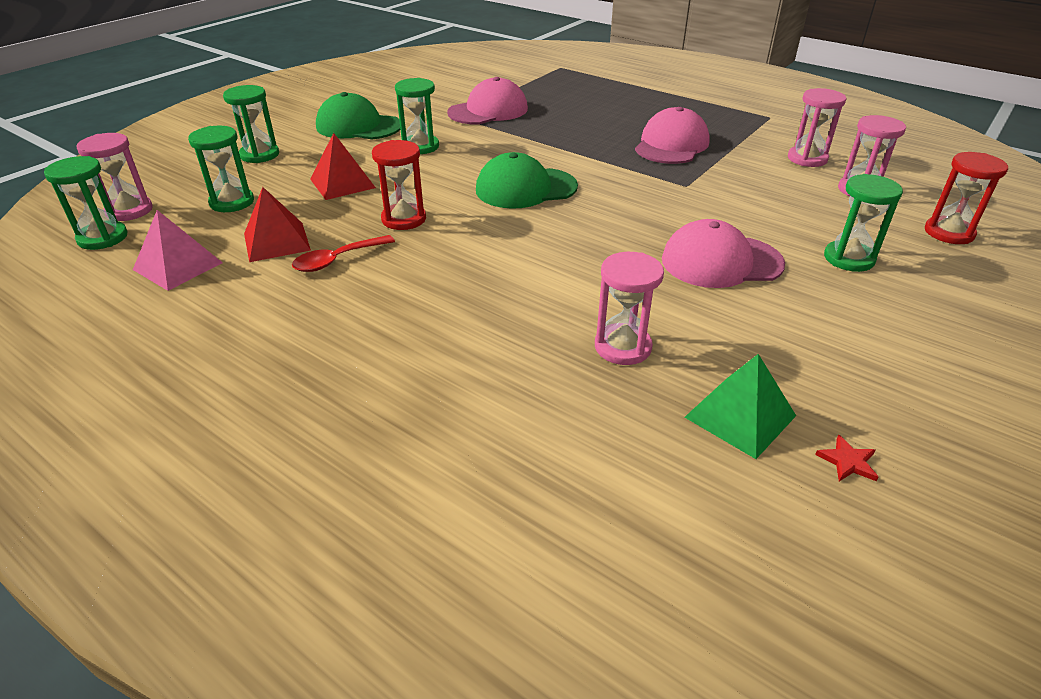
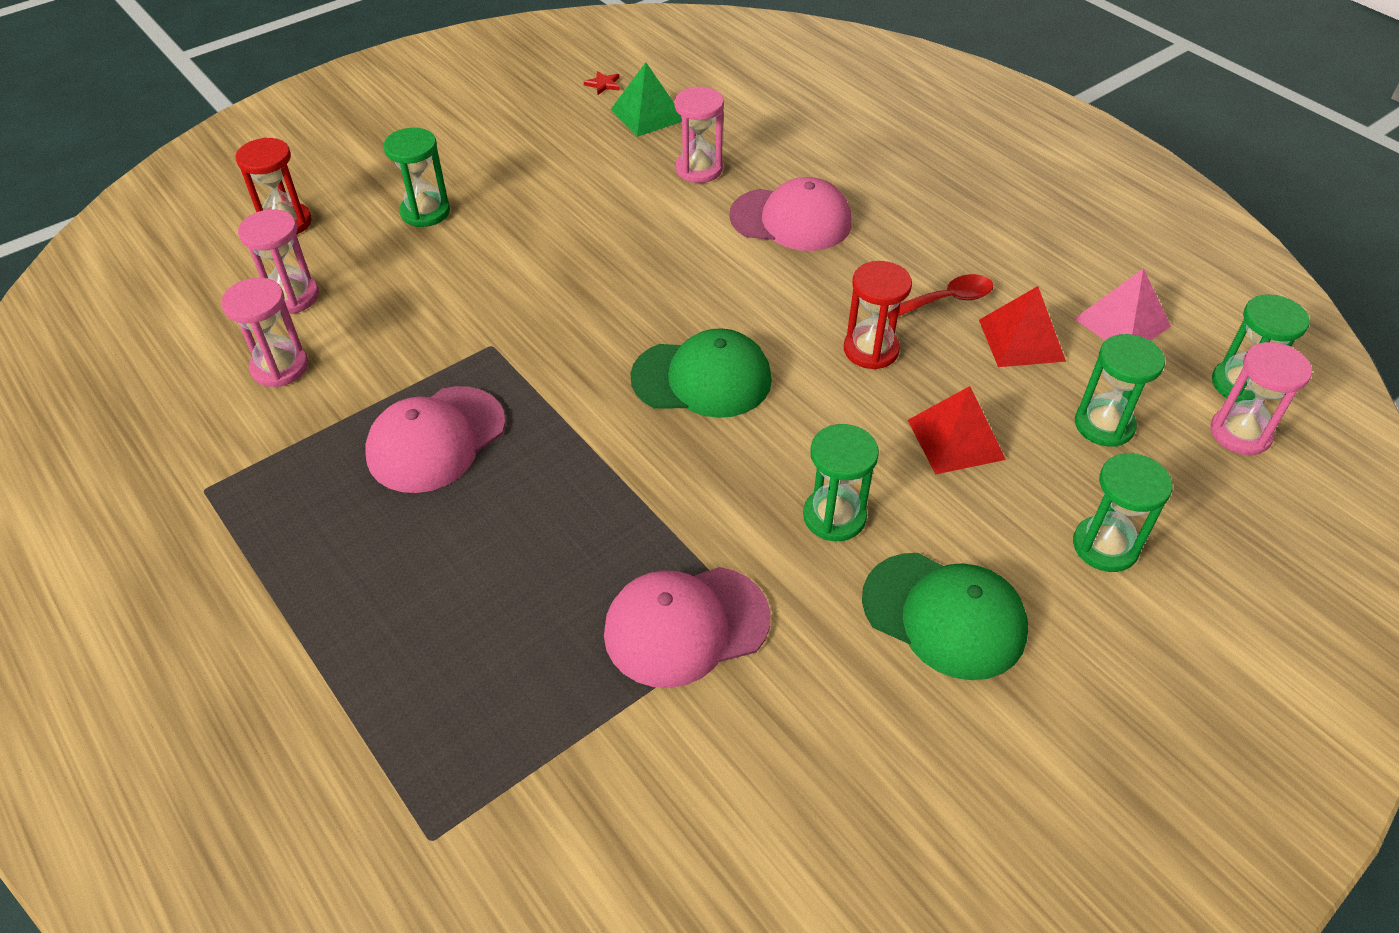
camera: 165 degrees left, 10 degrees up
pink cap [662,219,785,288] -> pink cap moved to [729,177,852,251]

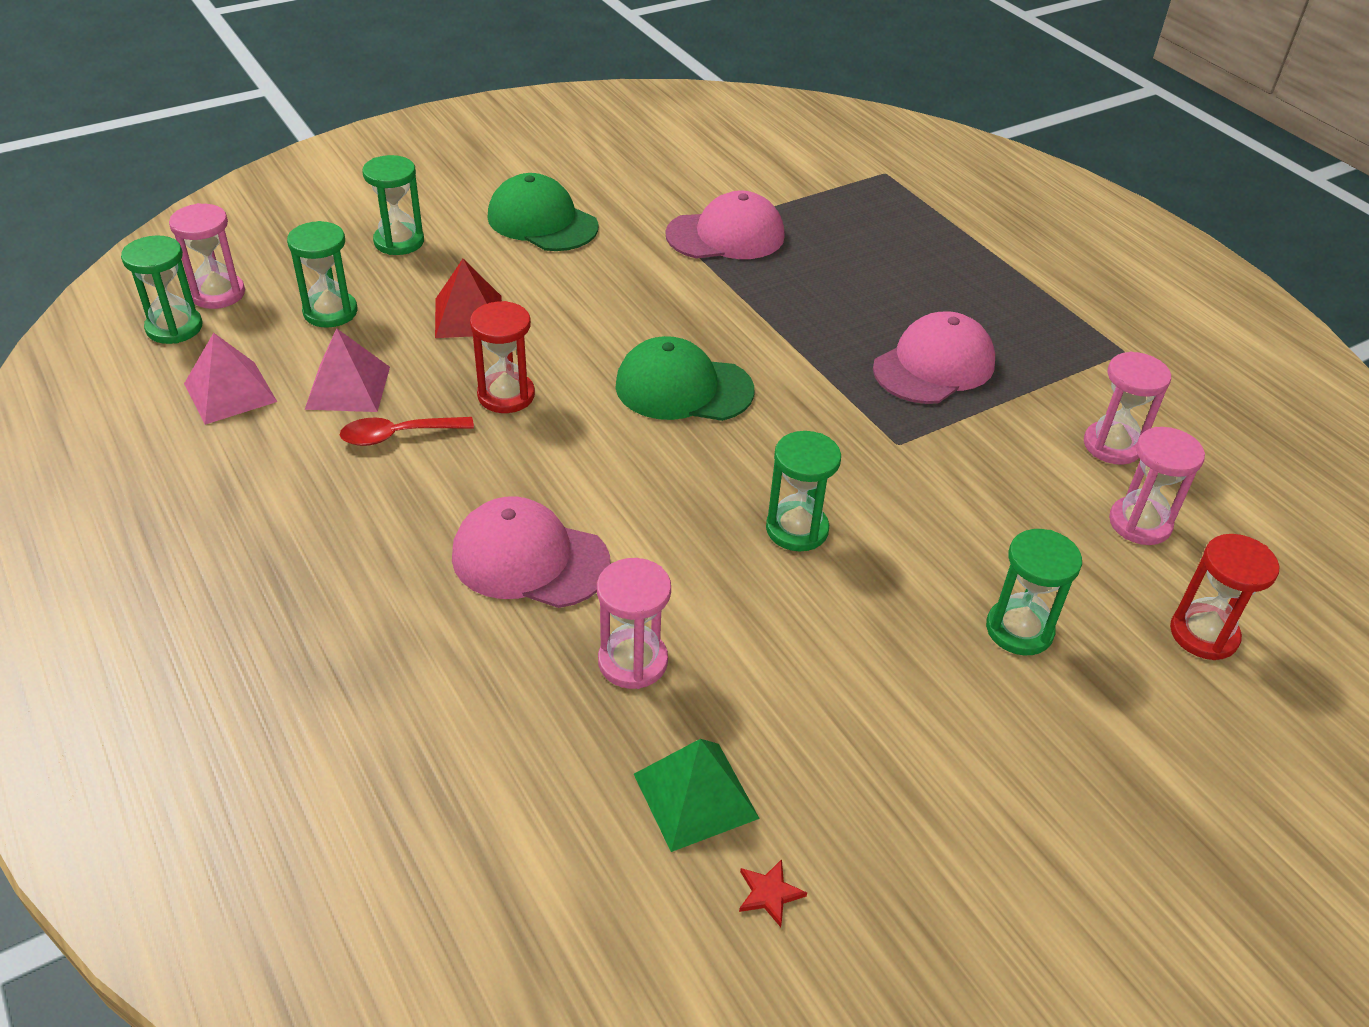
camera: 175 degrees left, 5 degrees down
green hourglass [803,424,879,541] -> green hourglass moved to [766,431,841,551]
red pyramid [979,286,1066,367] -> pink pyramid [304,328,390,412]

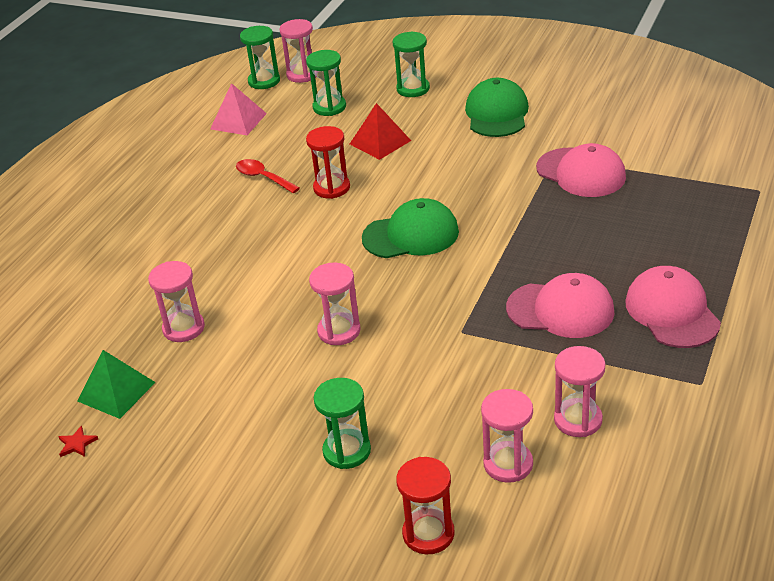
camera: 60 degrees right, 5 degrees down
pink pyramid [304,328,390,412] -> none
pink cap [452,496,610,608] -> pink cap moved to [625,266,721,348]
green cap [615,336,754,421] -> green cap turned 105 degrees clockwise [362,198,459,258]
green hourglass [766,431,841,551] -> pink hourglass [309,263,361,345]

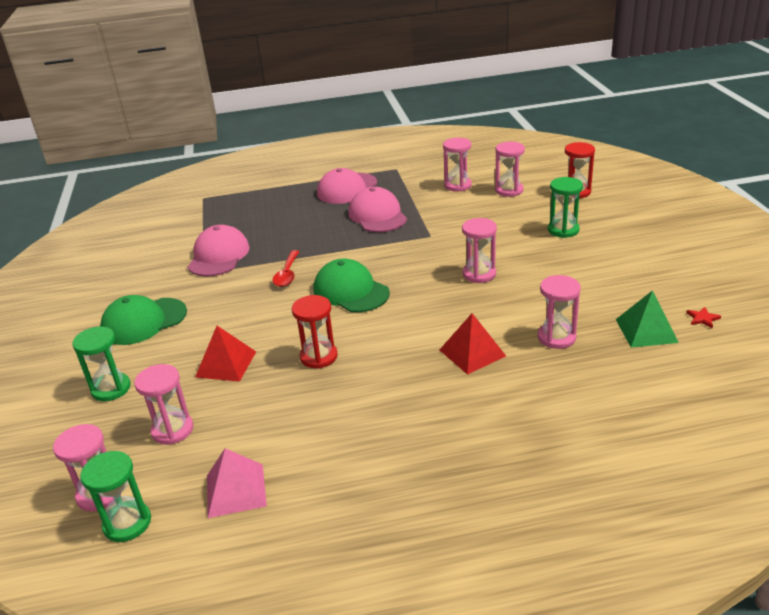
camera: 125 degrees left, 5 degrees down
red spoon [236,159,300,193] -> red spoon moved to [272,250,299,287]
green hourglass [306,50,346,116] -> pink hourglass [134,364,193,445]
none -> red pyramid [440,313,506,375]

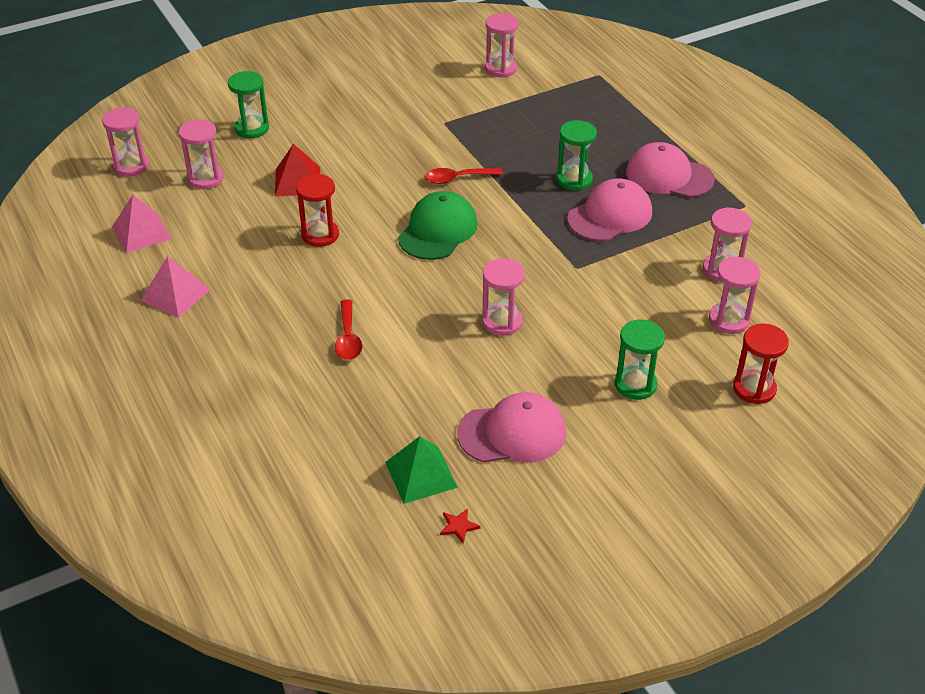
camera: 70 degrees right, 10 degrees up
green hourglass [80,451,151,542] -> green hourglass moved to [557,120,597,190]
green cap [100,295,187,345] -> none
pink cap [188,225,250,277] -> pink cap moved to [457,392,566,463]
red pyramid [440,313,506,375] -> red spoon [335,300,362,360]
pink hourglass [538,275,581,349] -> pink hourglass moved to [485,13,519,78]
none -> pink pyramid [140,256,211,318]

